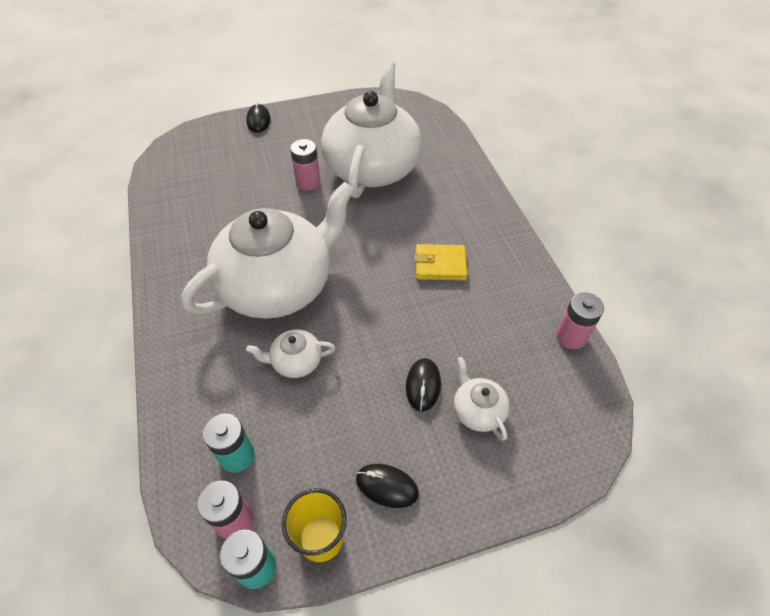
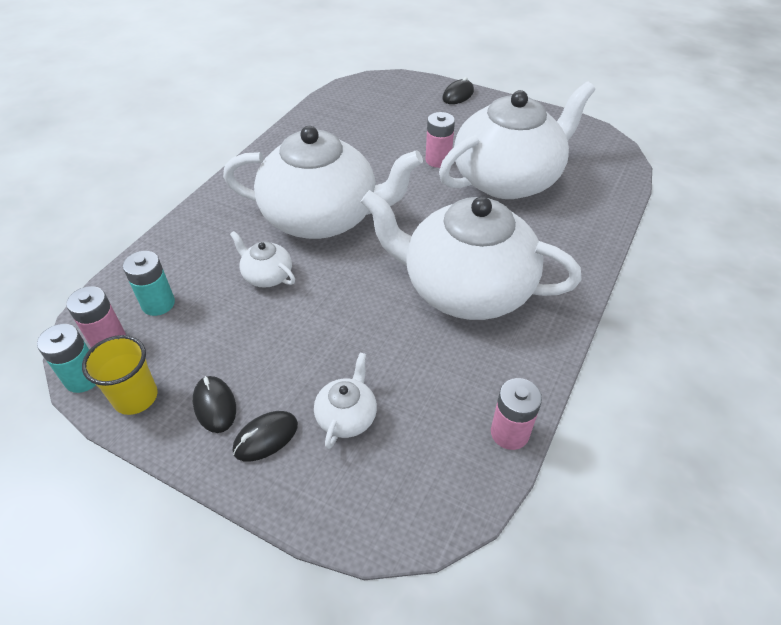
camera: 45 degrees right, 5 degrees down
black mouse [406,358,441,411] -> black mouse moved to [233,411,298,461]
yellow wallet [415,244,467,281] -> white teapot [361,190,582,320]

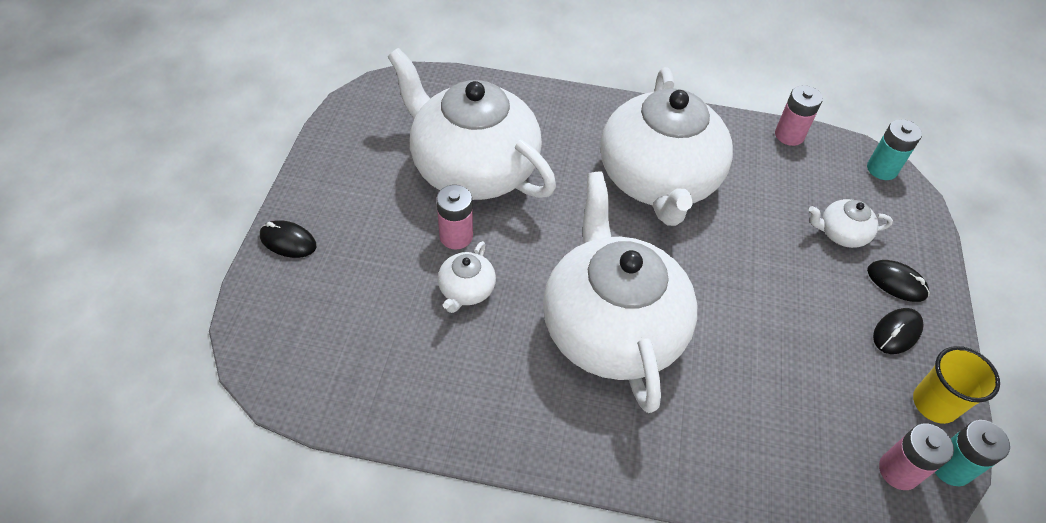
camera: 110 degrees left, 5 degrees up
turquoise battery [123,251,175,316] -> turquoise battery moved to [867,119,922,180]
white teapot [230,231,295,288] -> white teapot moved to [438,241,496,313]

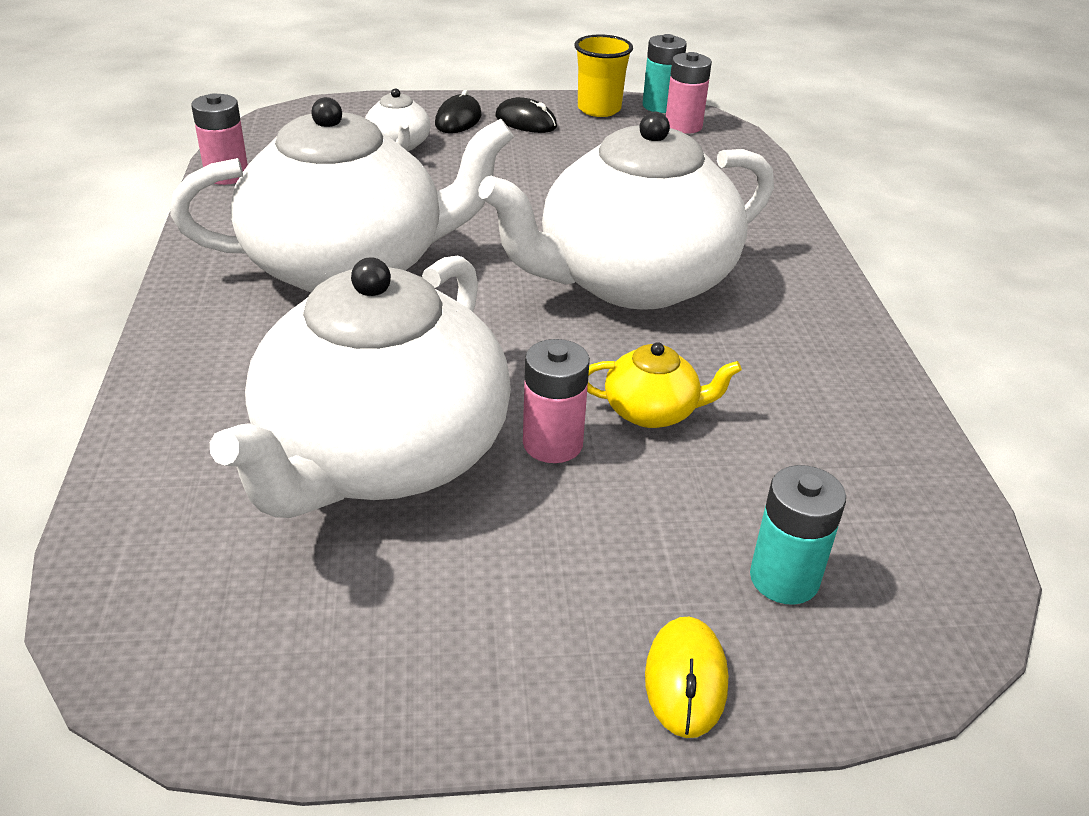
camera: 105 degrees left, 15 degrees down
black mouse [260,220,316,258] -> yellow mouse [645,617,728,738]
white teapot [438,241,496,313] -> yellow teapot [587,342,742,428]
turquoise battery [867,119,922,180] -> turquoise battery moved to [750,465,846,605]

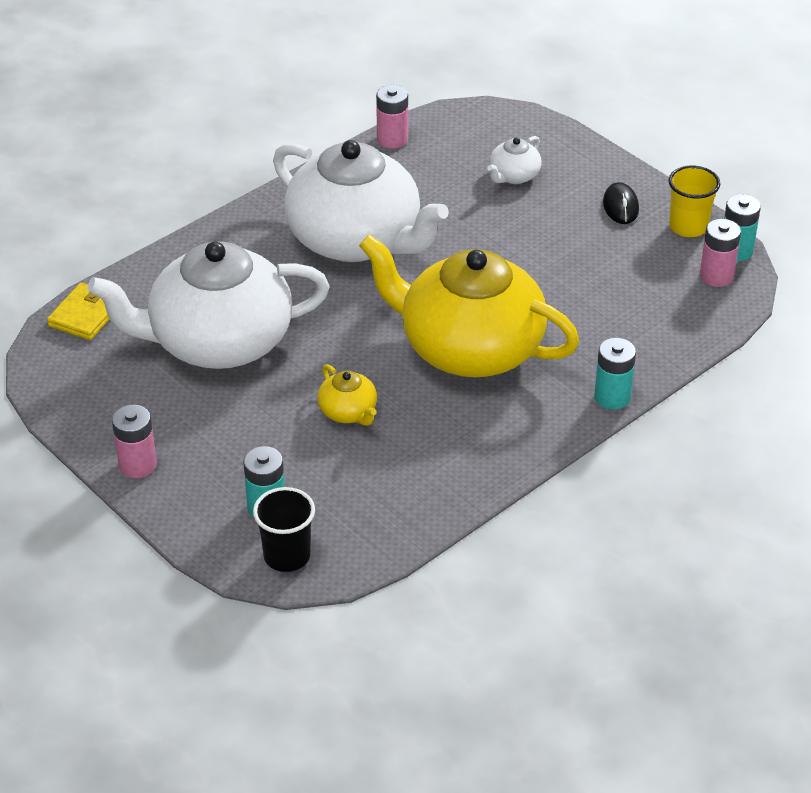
camera: 55 degrees right, 5 degrees up
black mouse [435,90,482,133] -> none
white teapot [479,112,774,310] -> yellow teapot [359,234,580,377]
pink battery [523,339,590,463] -> pink battery moved to [112,405,157,478]
yellow mouse [645,617,728,738] -> none
none -> yellow wallet [47,283,110,340]
none -> black cup [253,487,315,572]
none -> turquoise battery [594,338,636,410]

